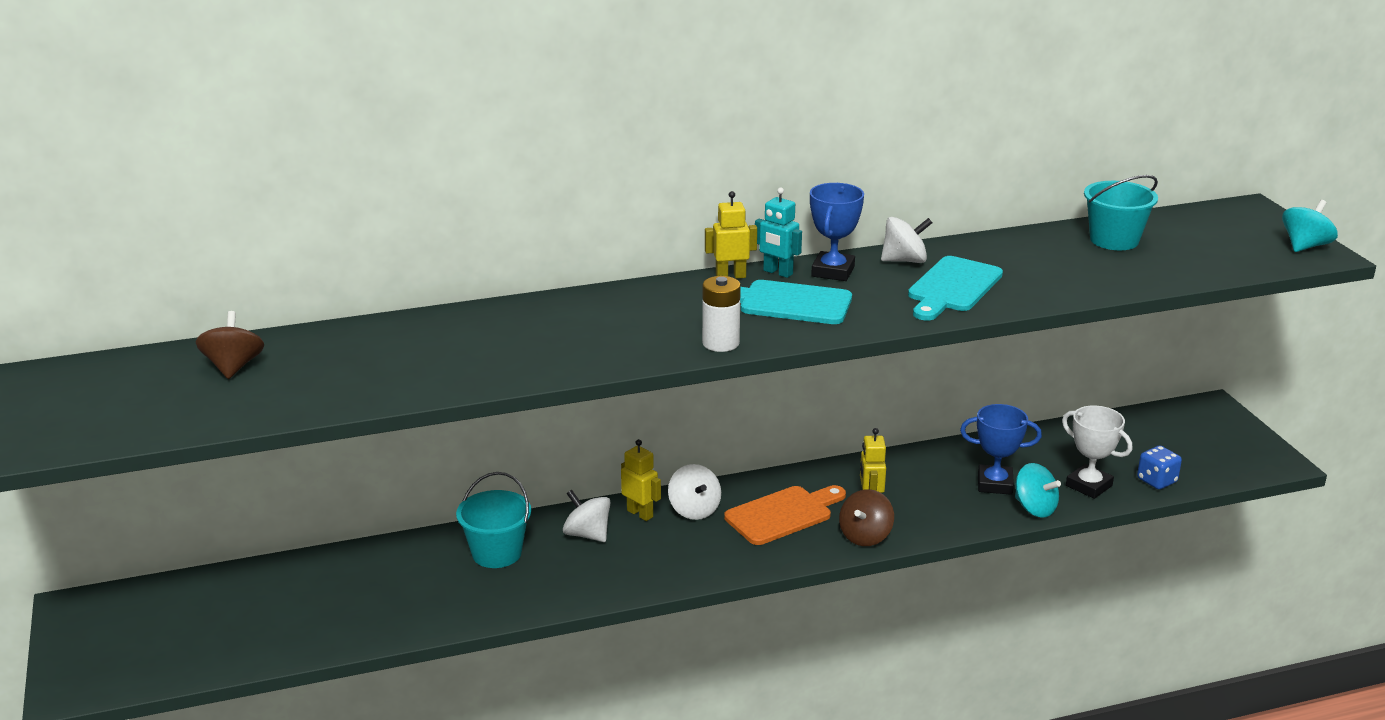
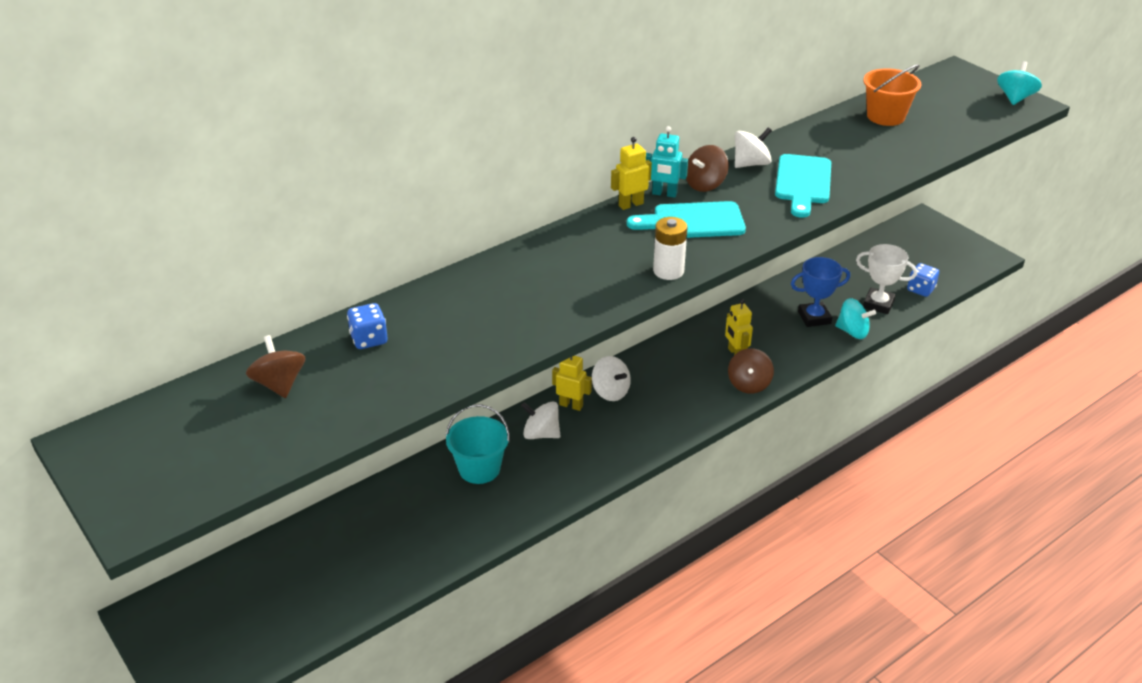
camera: 20 degrees left, 10 degrees up
orange cutting board [724,485,846,545] -> none
blue trophy [810,183,864,281] -> brown spinning top [686,145,729,192]
turquoise bucket [1084,175,1158,250] -> orange bucket [863,64,921,126]
none -> blue dice [347,303,388,349]

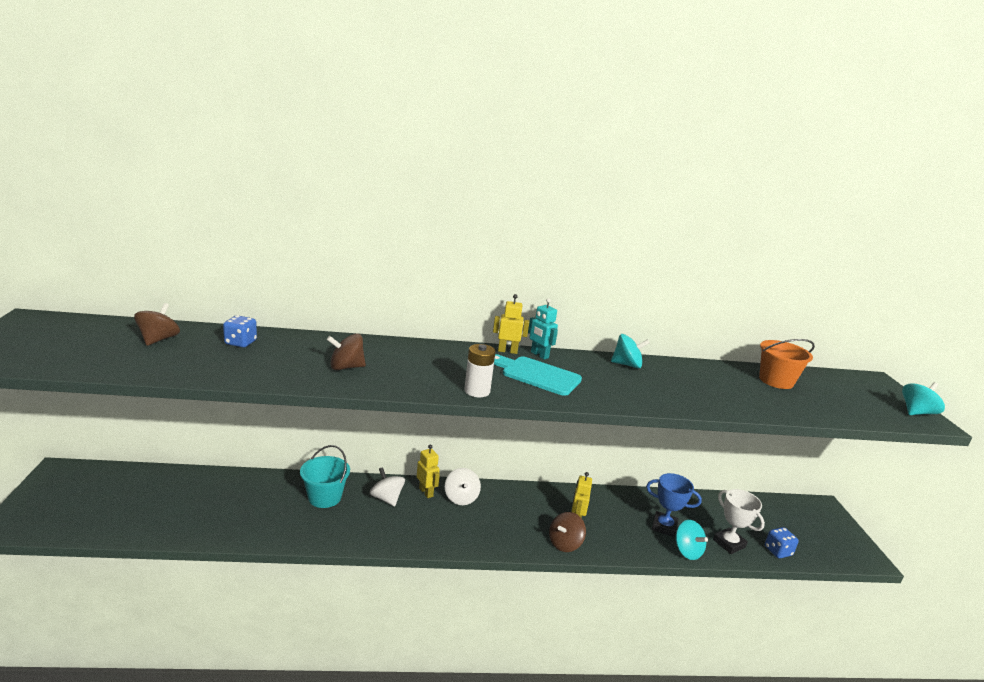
camera: 30 degrees right, 15 degrees down
brown spinning top [686,145,729,192] -> brown spinning top moved to [327,334,366,370]
white spinning top [735,127,772,168] -> turquoise spinning top [611,334,650,369]
turquoise cutting board [775,154,831,218] -> none

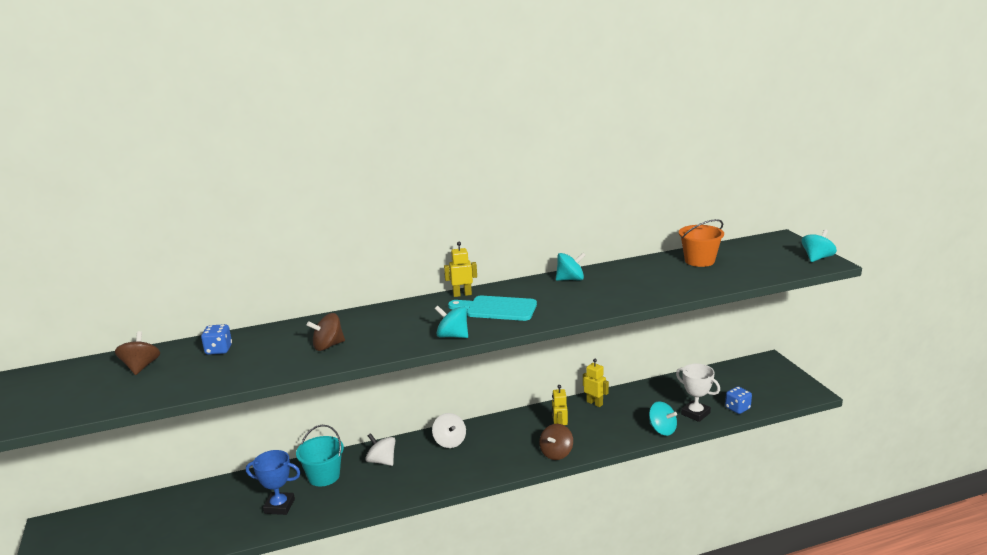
camera: 10 degrees left, 0 degrees up
yellow robot [417,445,440,498] -> yellow robot moved to [583,359,609,407]
white battery [464,344,496,397] -> turquoise spinning top [435,306,468,338]
turquoise robot [528,298,558,360] -> none
blue trophy [646,473,702,537] -> blue trophy moved to [246,450,301,515]

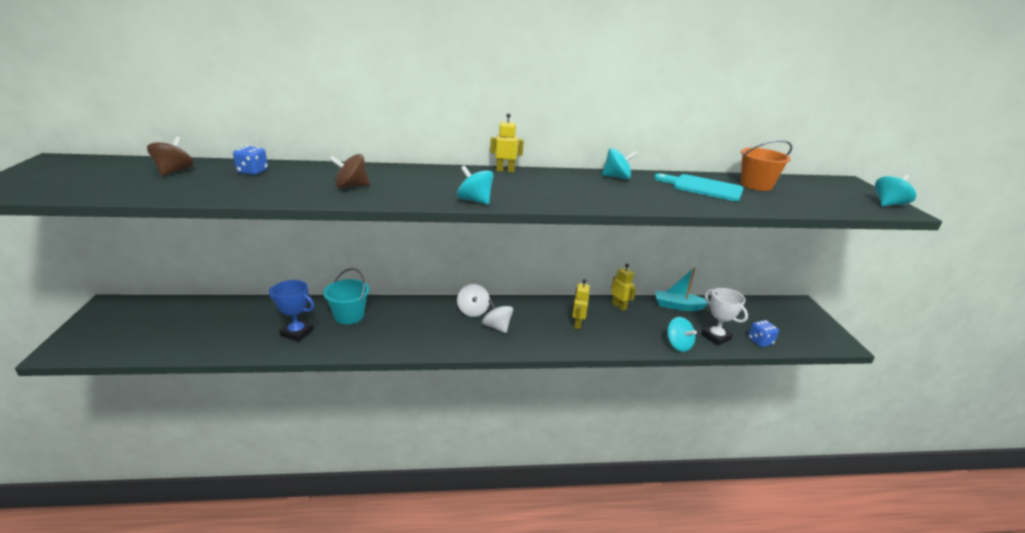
camera: 10 degrees right, 5 degrees up
white spinning top [365,433,395,466] -> white spinning top moved to [482,299,513,333]
turquoise cutting board [448,296,537,321] -> turquoise cutting board moved to [654,173,743,201]
brown spinning top [539,424,573,460] -> none
none -> turquoise boat [655,267,708,311]

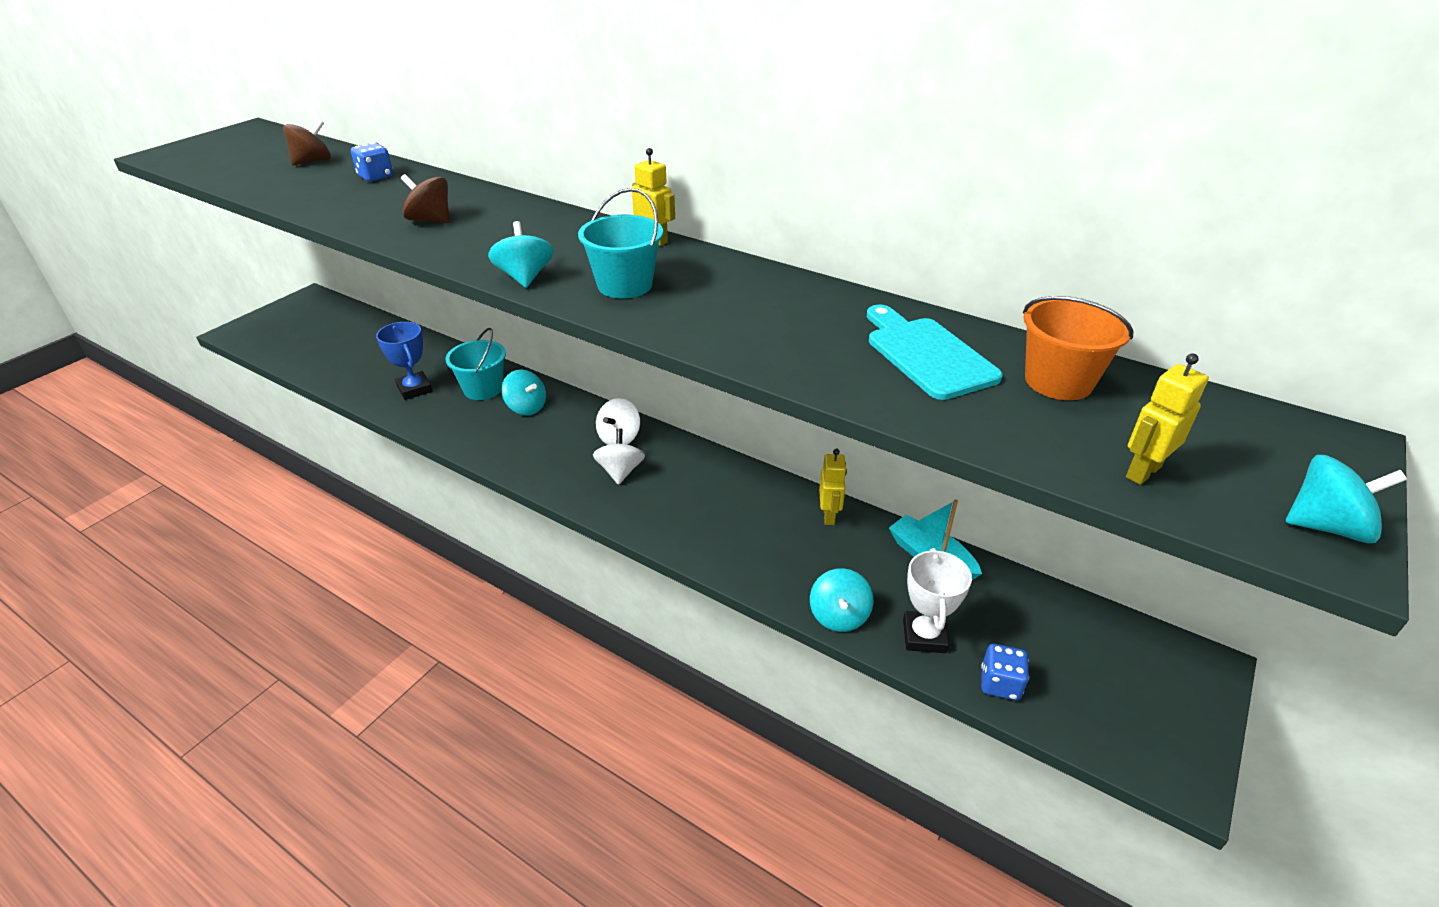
camera: 40 degrees right, 10 degrees up
yellow robot [572,279,590,329] -> yellow robot moved to [1126,353,1209,485]
turquoise spinning top [602,148,638,179] -> turquoise spinning top moved to [502,370,546,415]
none -> turquoise bucket [578,188,663,298]

